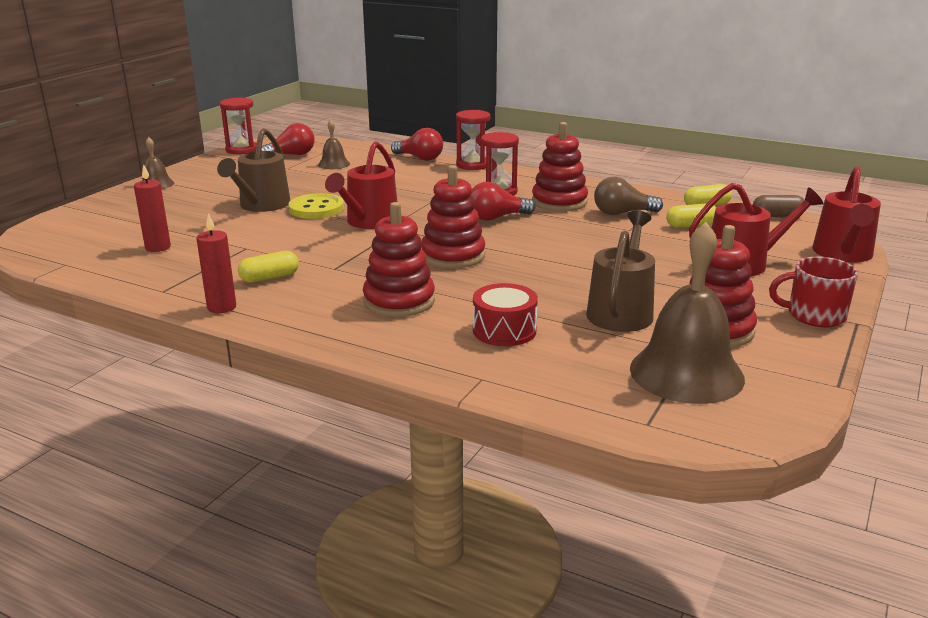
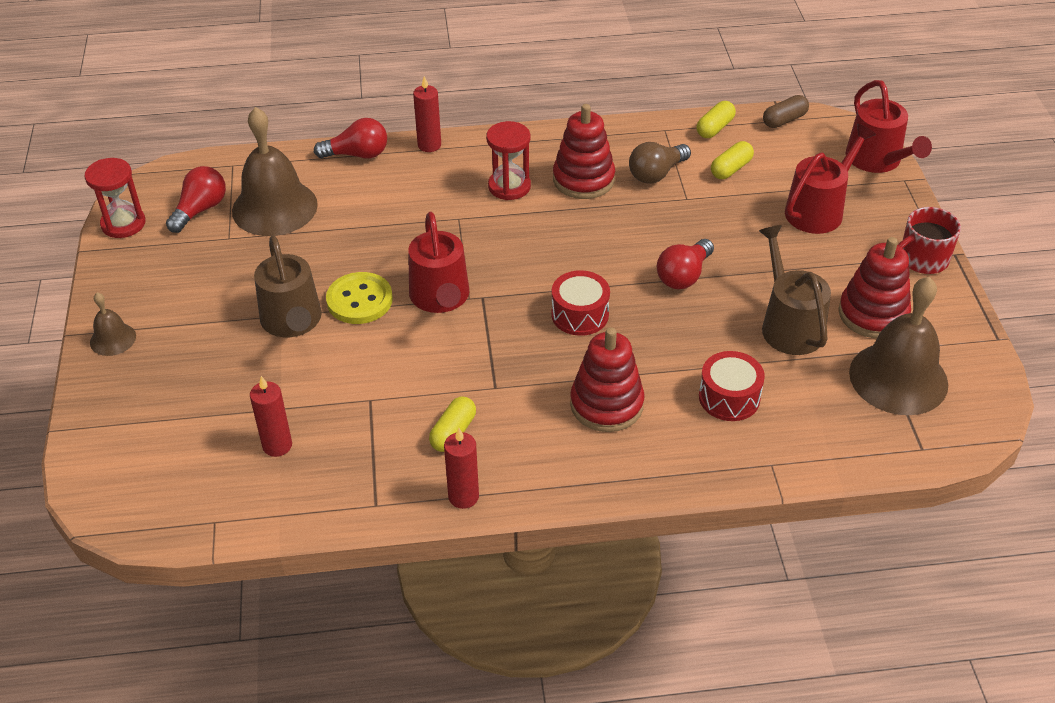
camera: 35 degrees left, 20 degrees up
brown bell [318,119,350,169] -> brown bell [232,107,318,236], size x2.07
red stacking toy [422,165,485,269] -> red drum [551,270,610,336]
red hourglass [456,110,490,170] -> red candle [413,76,441,152]
red light bulb [471,182,535,221] -> red light bulb moved to [657,239,714,289]

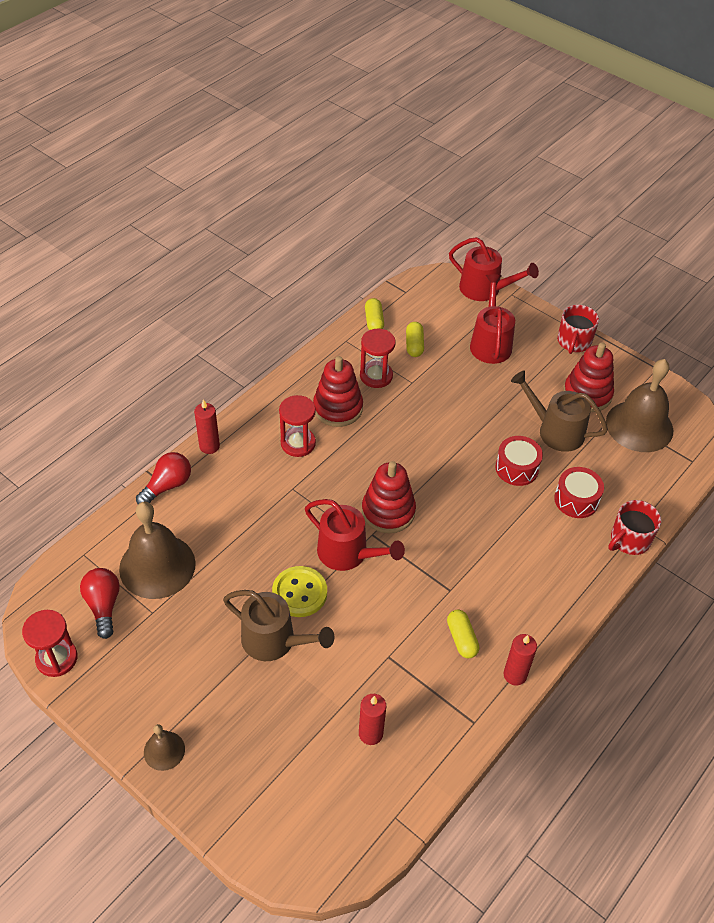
camera: 45 degrees left, 5 degrees up
red drum [551,270,610,336] -> red drum moved to [495,436,543,486]
red stacking toy [570,327,644,432] -> red stacking toy moved to [362,461,416,533]
brown light bulb [629,142,691,184] -> red hourglass [360,329,396,388]
red light bulb [657,239,714,289] -> none
brown capsule [763,95,809,128] -> none
none -> red mug [608,500,661,555]

